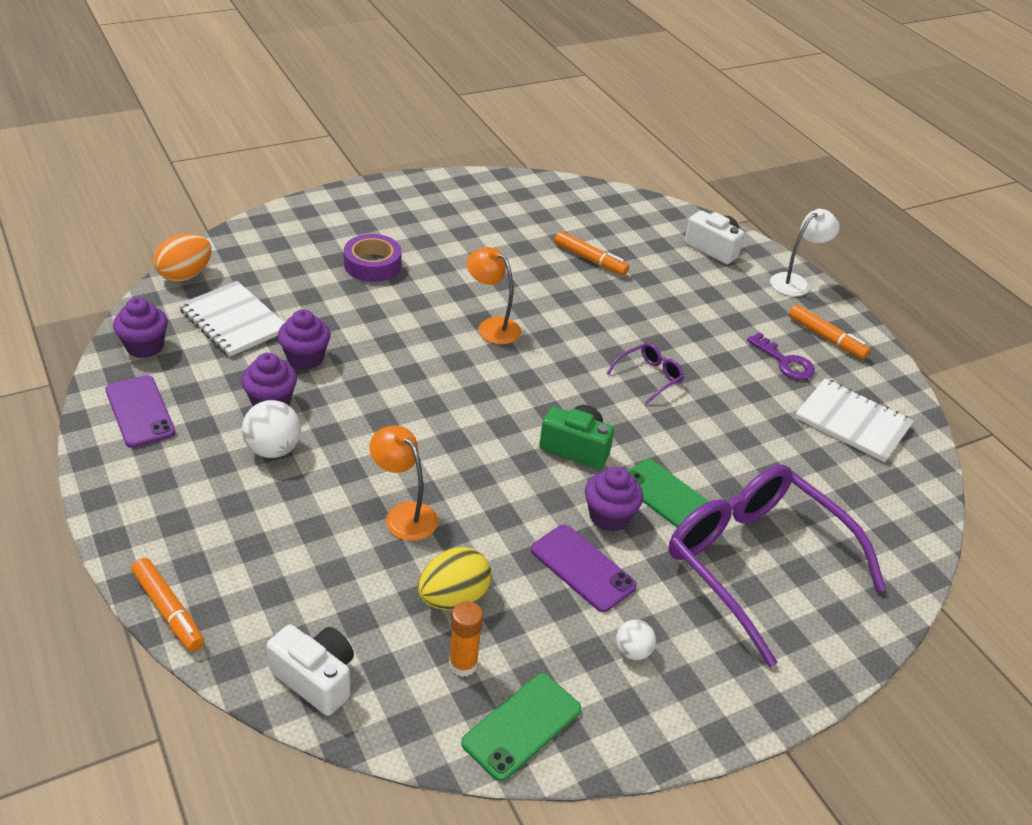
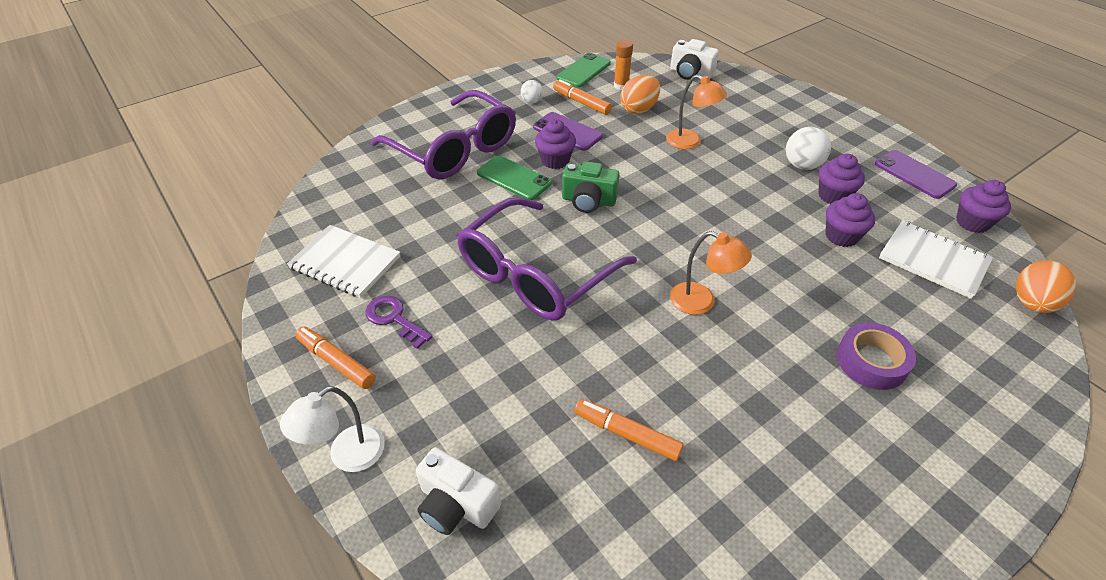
camera: 175 degrees right, 5 degrees up
orange marker [131,558,205,652] -> orange marker moved to [553,79,612,115]
yellow egg [418,547,491,610] -> orange egg [620,75,660,114]
purple glasses [607,343,684,405] -> purple glasses [457,197,637,320], size x2.46

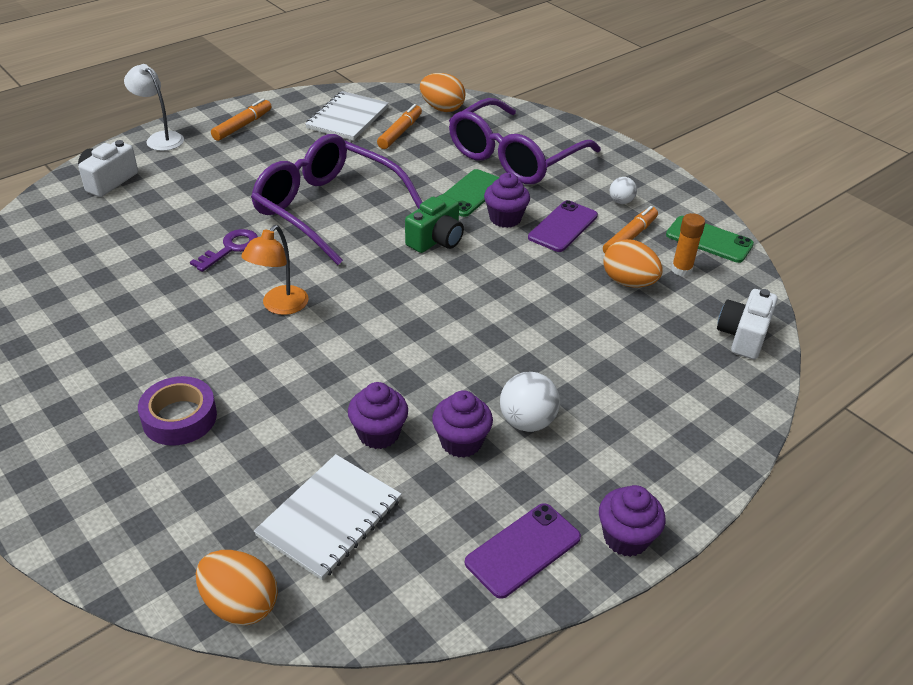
camera: 85 degrees right, 5 degrees down
purple key [365,296,432,349] -> purple key moved to [190,229,258,272]
green camera [562,161,620,213] -> green camera turned 150 degrees counterclockwise [405,194,464,253]
orange marker [574,399,684,461] -> orange marker moved to [377,104,422,149]
orange lamp [666,75,727,149] -> none
purple cupcake [956,180,1011,233] -> purple cupcake moved to [599,485,666,557]
none -> orange egg [420,73,465,112]

